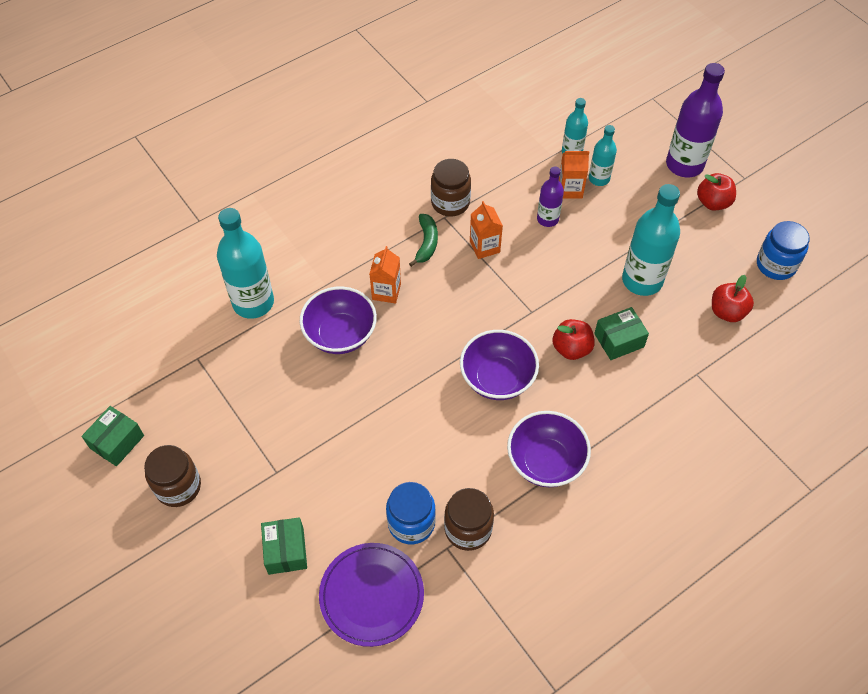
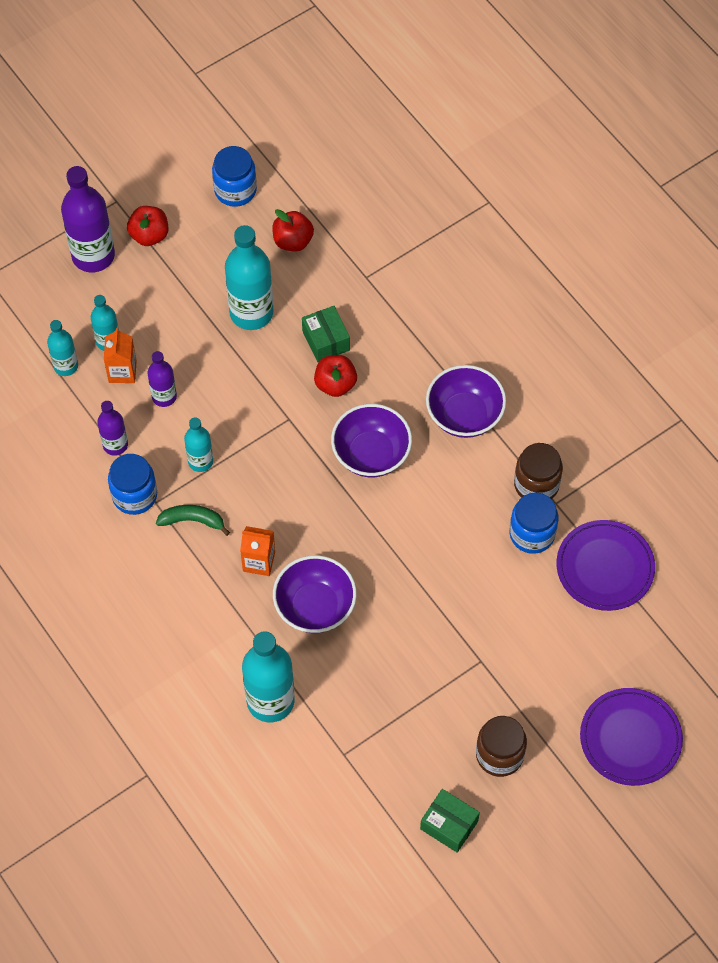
camera: 90 degrees left, 5 degrees up
green box [261,517,307,575] -> none
brown jar [431,159,471,216] -> blue jar [108,454,157,515]
orange carton [470,201,503,259] -> turquoise bottle [184,417,213,472]
none -> purple bottle [97,401,128,456]
none -> purple plate [580,688,683,786]

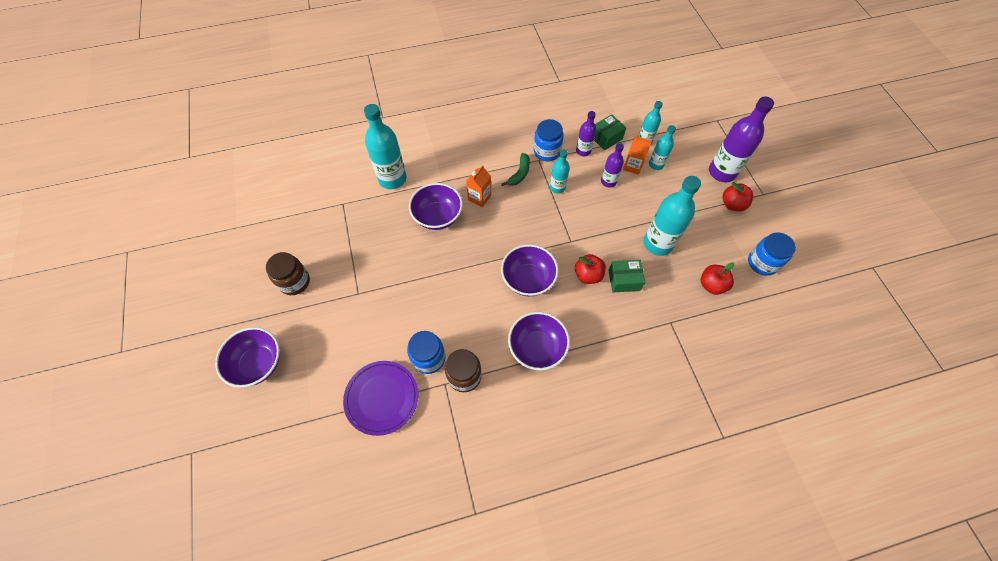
camera: 110 degrees right, 0 degrees up
green box [420,789,480,853] -> green box moved to [594,114,626,150]
purple plate [580,688,683,786] -> purple bowl [215,327,280,388]

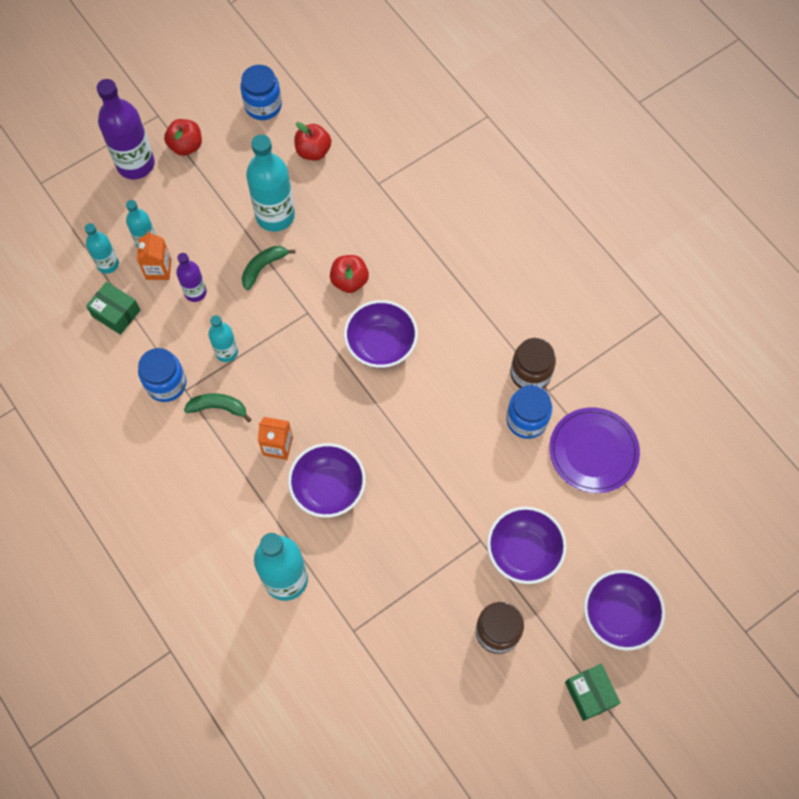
camera: 110 degrees left, 5 degrees up
purple bowl [508,312,570,370] -> purple bowl moved to [487,507,567,584]
purple bottle [576,111,596,156] -> none
green box [608,260,645,292] -> green box moved to [565,664,621,721]
none -> green banana [242,246,295,290]

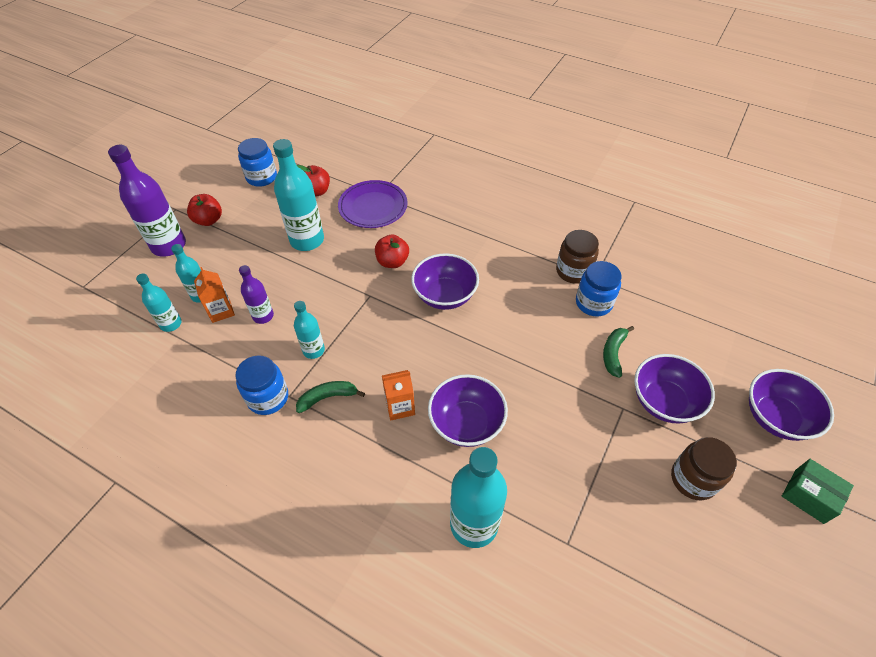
camera: 25 degrees left, 15 degrees down
green box [86,282,140,335] -> none
green banana [242,246,295,290] -> green banana moved to [603,326,634,378]
purple plate [549,407,640,493] -> purple plate moved to [338,180,408,228]

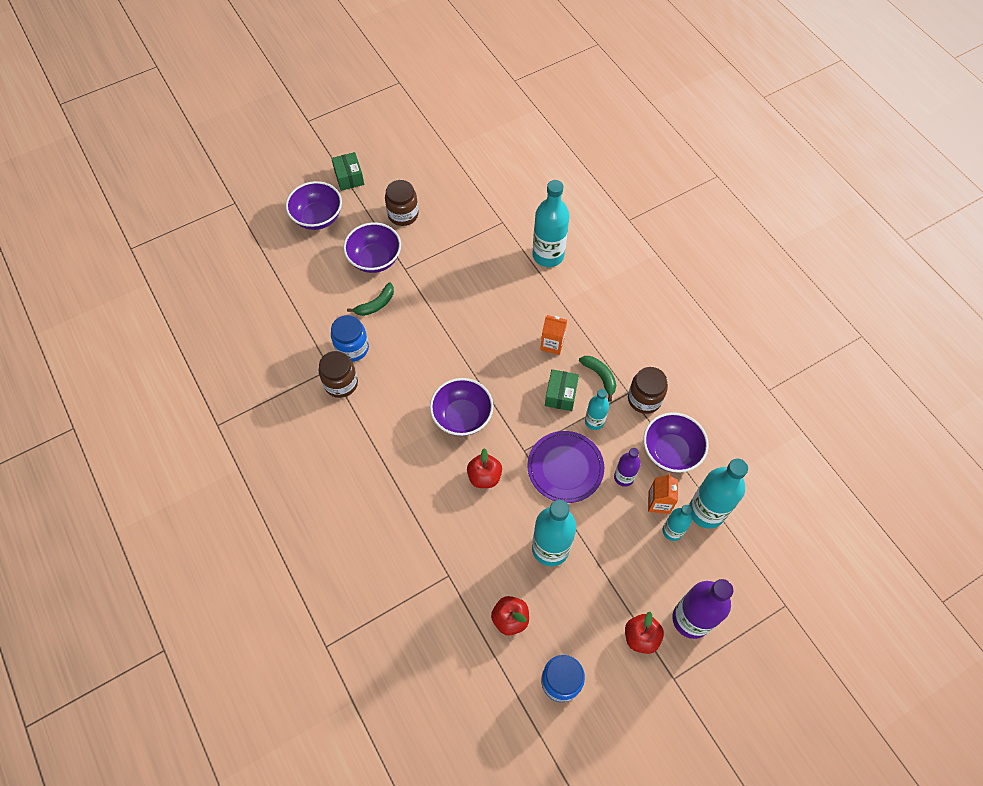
camera: 150 degrees left, 10 degrees up
turquoise bottle [136,274,182,332] -> turquoise bottle [689,459,748,529], size x1.79
blue jar [236,355,288,415] -> brown jar [628,367,668,414]
green banana [296,381,365,413] -> green banana turned 135 degrees counterclockwise [579,356,616,402]
purple plate [338,180,408,228] -> purple plate moved to [527,431,604,503]
purple bowl [428,374,508,447] -> purple bowl moved to [643,412,709,473]
none -> green box [545,369,579,411]

